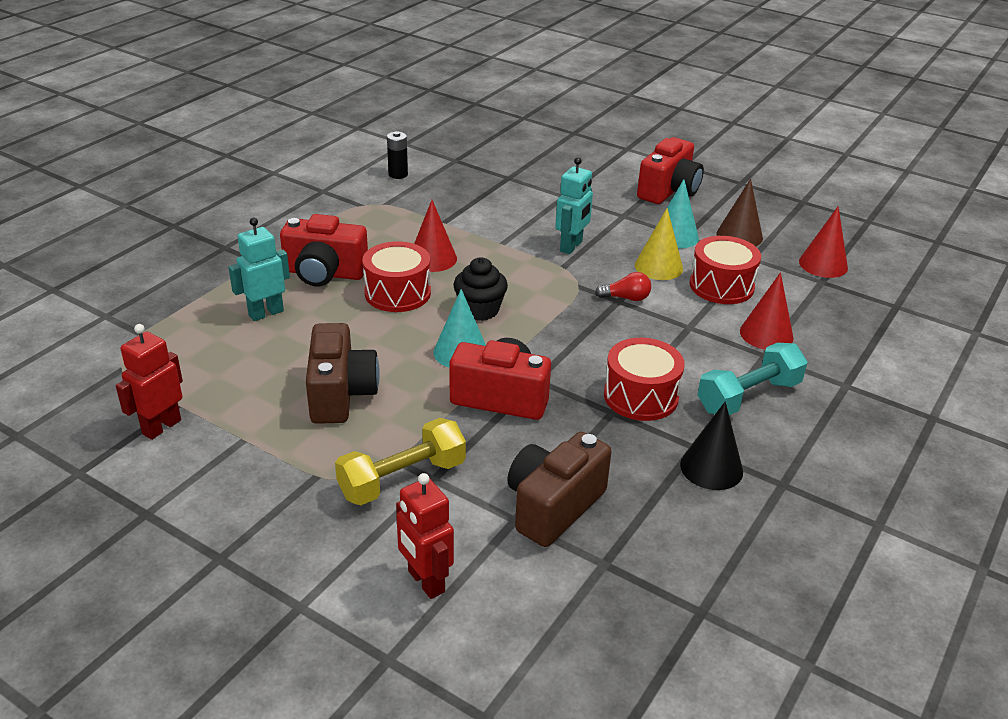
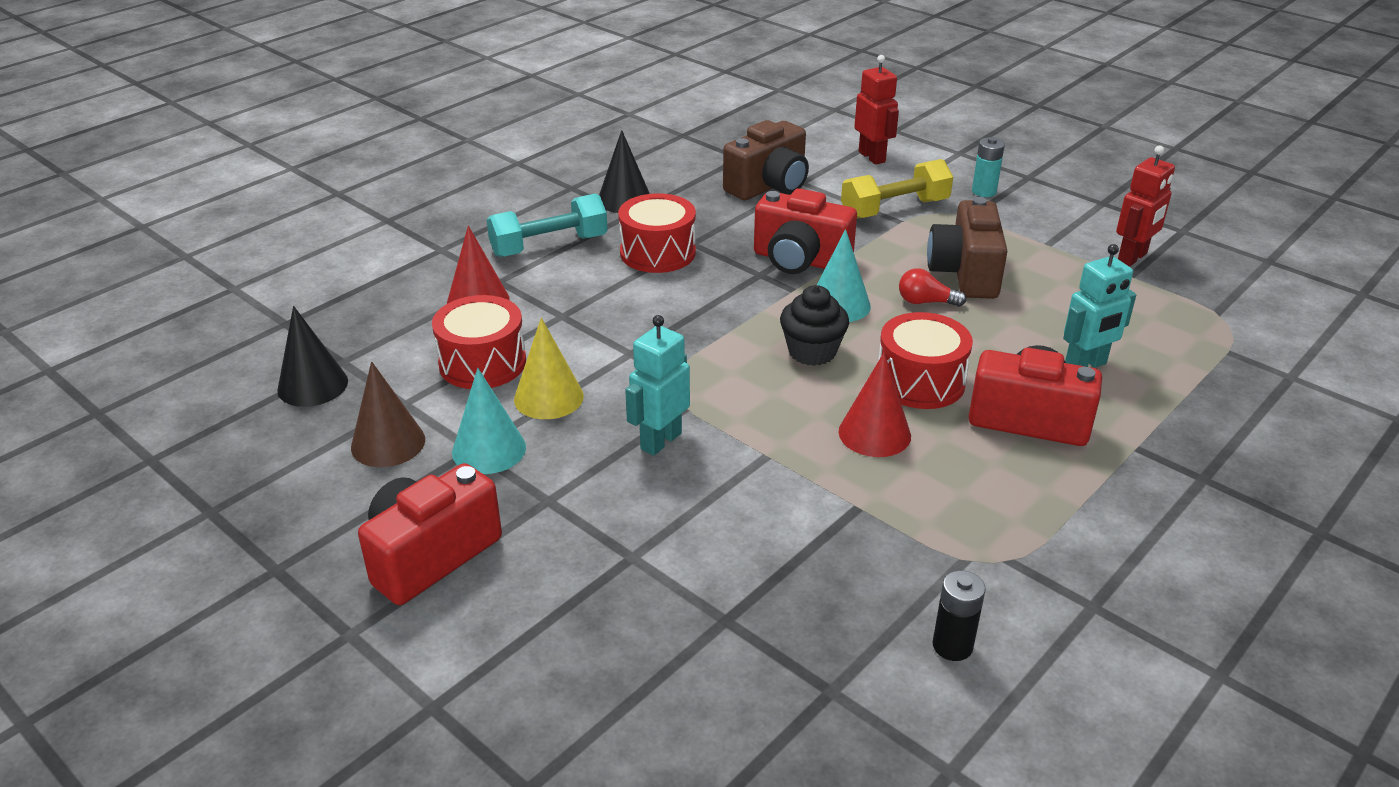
camera: 170 degrees left, 0 degrees up
red light bulb [595,272,651,301] -> red light bulb moved to [899,268,966,307]
red cone [799,206,848,278] -> black cone [277,306,348,407]
none -> turquoise battery [972,137,1005,197]

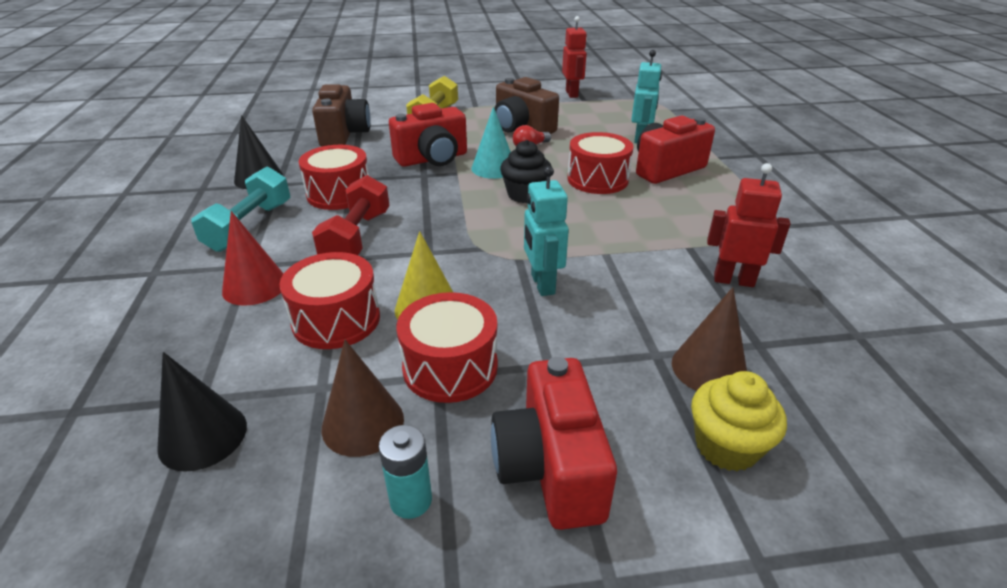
camera: 50 degrees left, 0 degrees up
turquoise cone [452,368,526,474] -> red drum [396,292,498,403]
red cone [839,352,911,457] -> none
red robot [854,55,899,165] -> red robot moved to [707,163,790,287]
black battery [933,570,986,661] -> none
turquoise battery [972,137,1005,197] -> turquoise battery moved to [379,425,432,519]
none -> red dumbbell [312,175,390,255]
none -> brown cone [672,287,747,391]
none -> yellow cupcake [691,371,787,471]

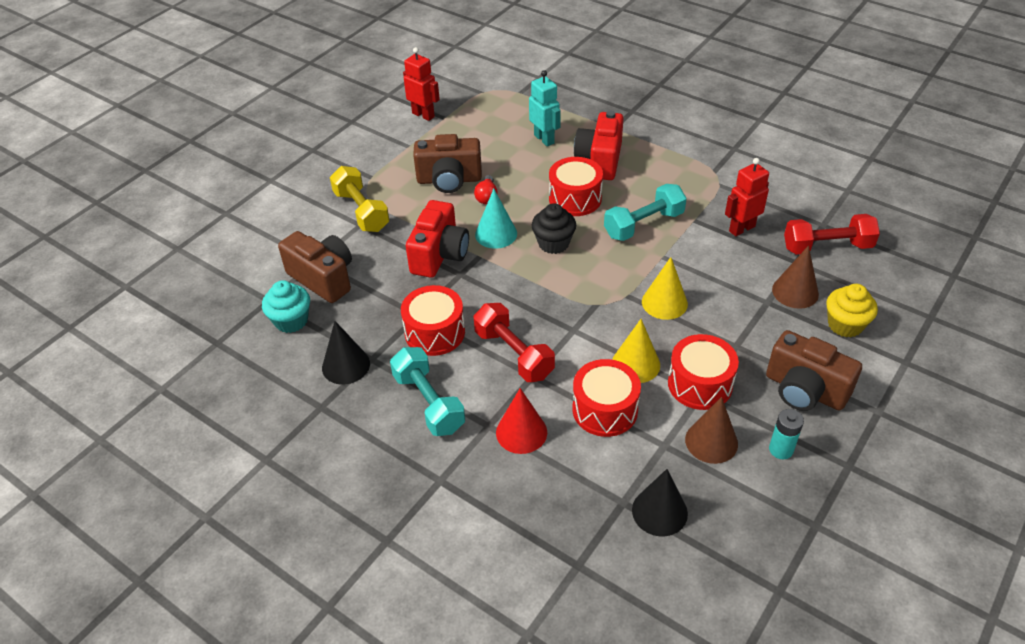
camera: 45 degrees left, 10 degrees up
red camera [491,357,617,530] -> brown camera [766,330,862,411]
turquoise robot [524,166,569,296] -> yellow cone [642,257,688,320]
none -> turquoise cupcake [262,280,310,333]
none -> turquoise dumbbell [604,184,687,241]
none -> red dumbbell [784,214,880,255]

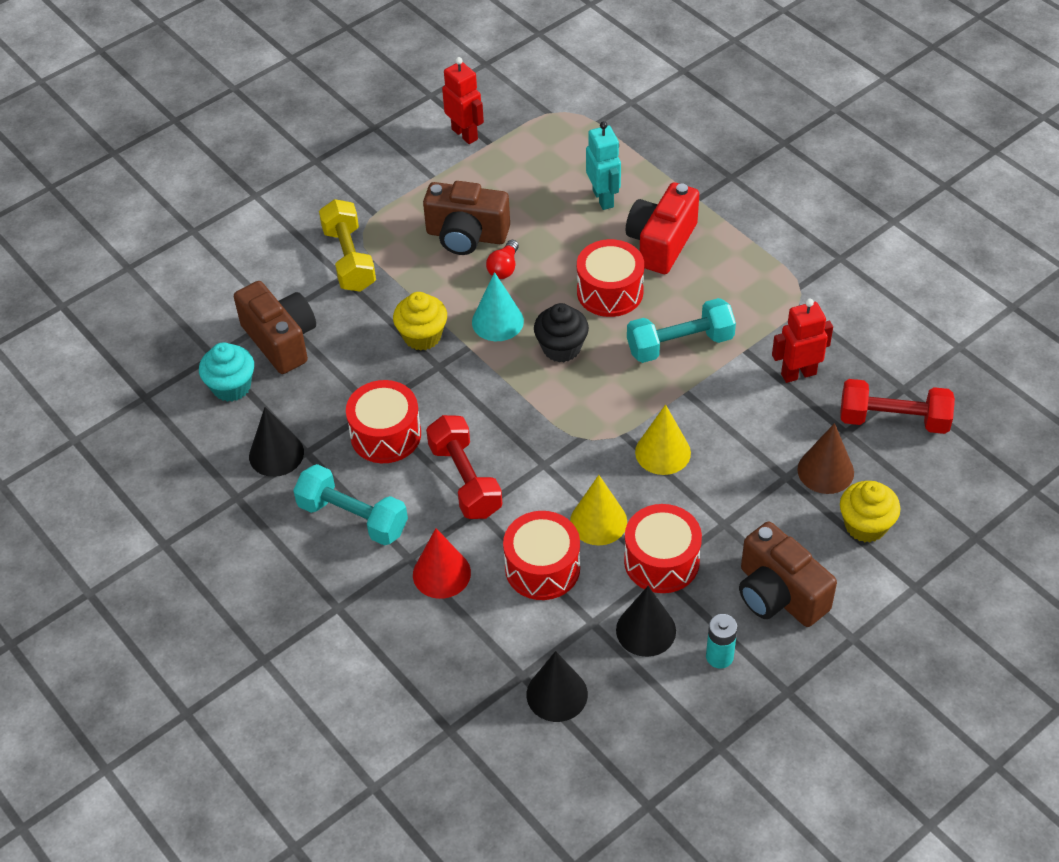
camera: 15 degrees right, 5 degrees up
turquoise dumbbell [390,347,465,436] -> turquoise dumbbell turned 45 degrees counterclockwise [293,464,408,546]
red camera [406,200,469,278] -> yellow cupcake [393,292,447,350]
brown cone [685,397,738,464] -> black cone [616,586,676,657]

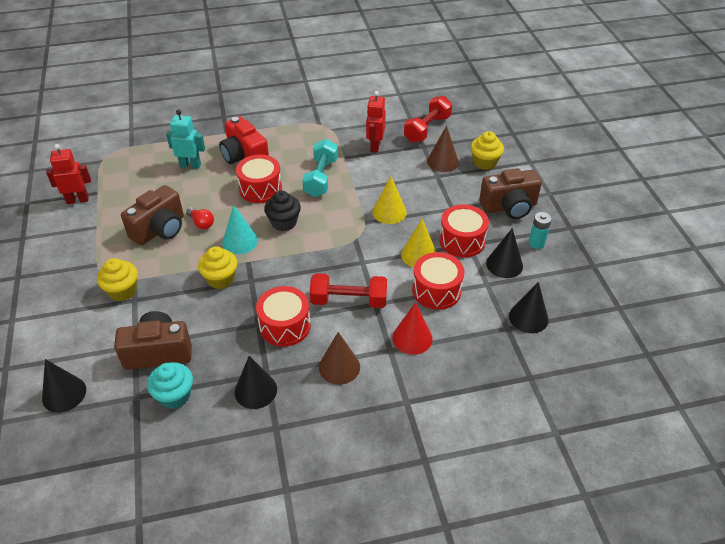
camera: 65 degrees left, 5 degrees down
turquoise dumbbell [293,464,408,546] -> brown cone [319,332,360,385]
yellow dumbbell [319,199,376,292] -> yellow cupcake [97,258,138,301]
none -> black cone [42,359,86,413]

